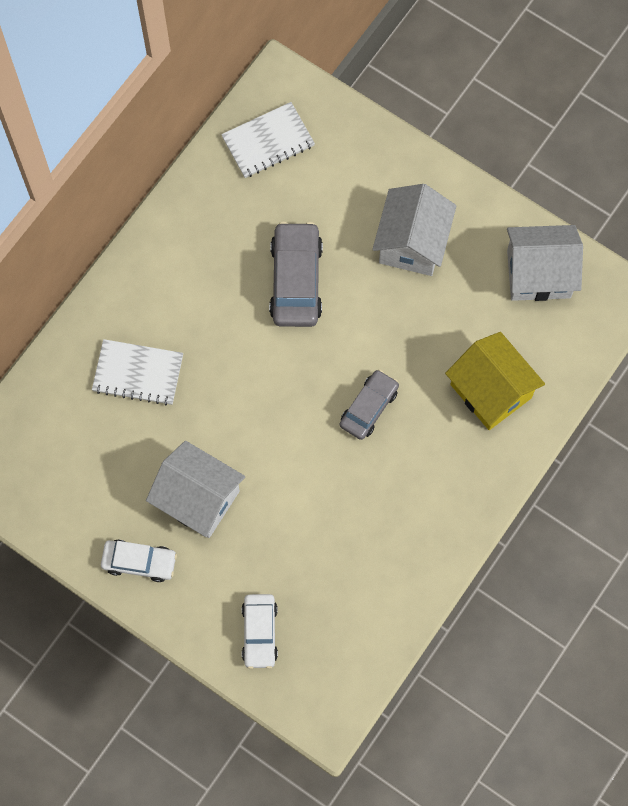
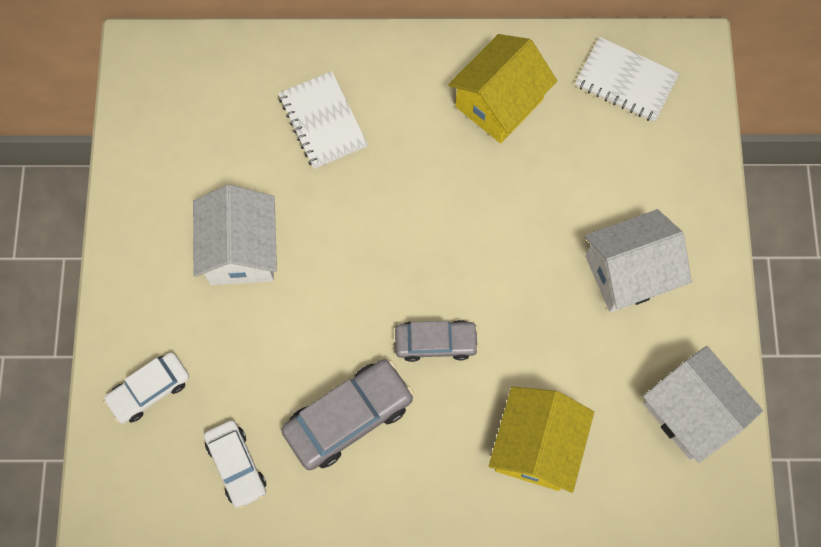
camera: 55 degrees right, 0 degrees up
white car [101,540,177,582] -> white car moved to [204,420,266,509]
grey car [269,221,323,327] -> grey car moved to [281,359,414,470]
none -> yellow house [448,34,557,143]

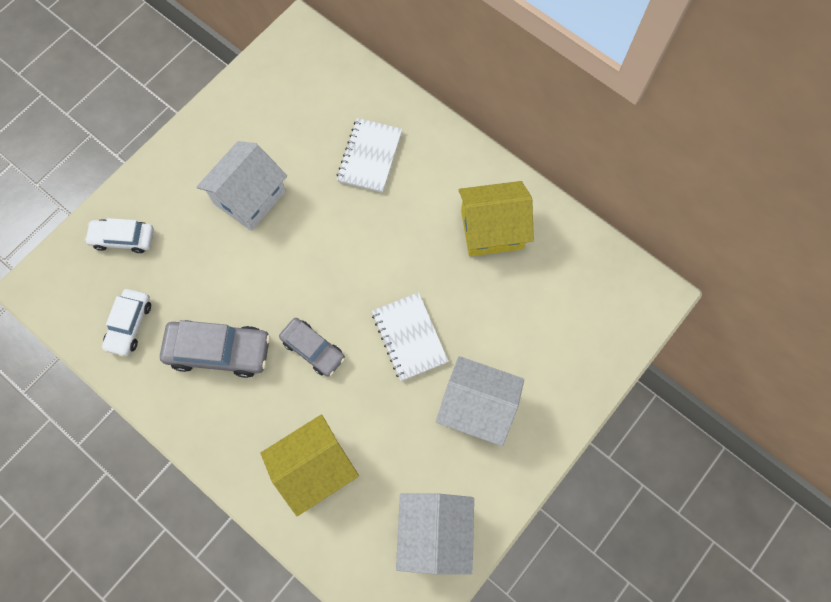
camera: 40 degrees right, 0 degrees up
white notebook [575,37,680,122] -> white notebook moved to [372,292,449,381]

